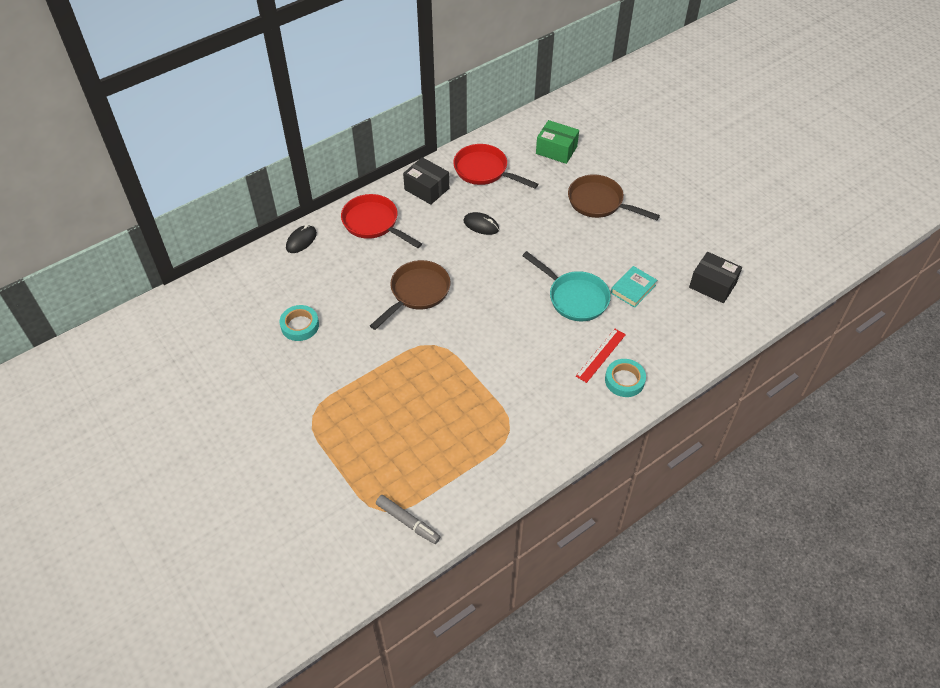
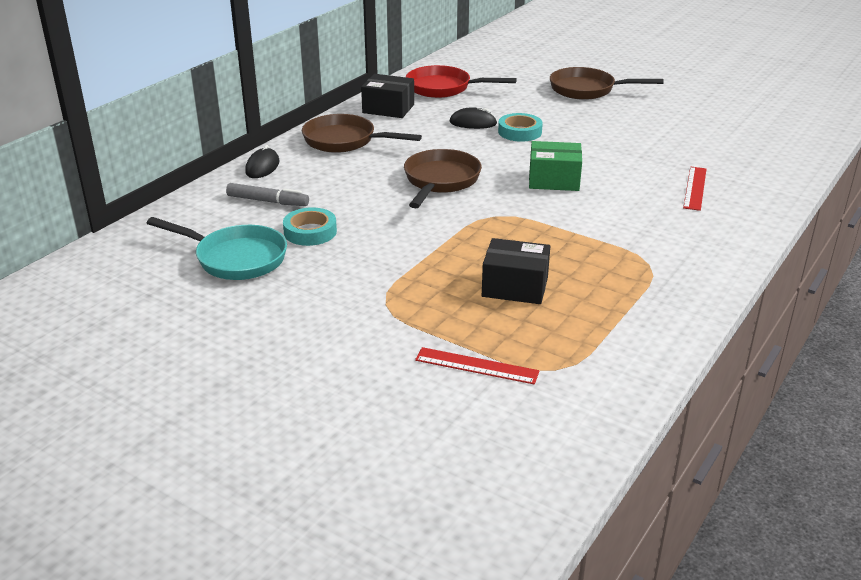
camera: 20 degrees left, 20 degrees down
red pan [341,194,422,248] -> brown pan [302,114,422,153]
grey marker [376,495,440,544] -> grey marker moved to [226,183,309,206]
turquoise pan [522,251,611,321] -> turquoise pan moved to [147,217,287,280]
green box [536,120,579,164] -> green box moved to [529,141,582,191]
turquoise tape [605,359,646,397] -> turquoise tape moved to [498,113,543,142]
turquoise book [611,266,657,308] -> none
black box [689,252,742,303] -> black box moved to [482,238,550,304]
none -> red ruler [415,347,540,385]

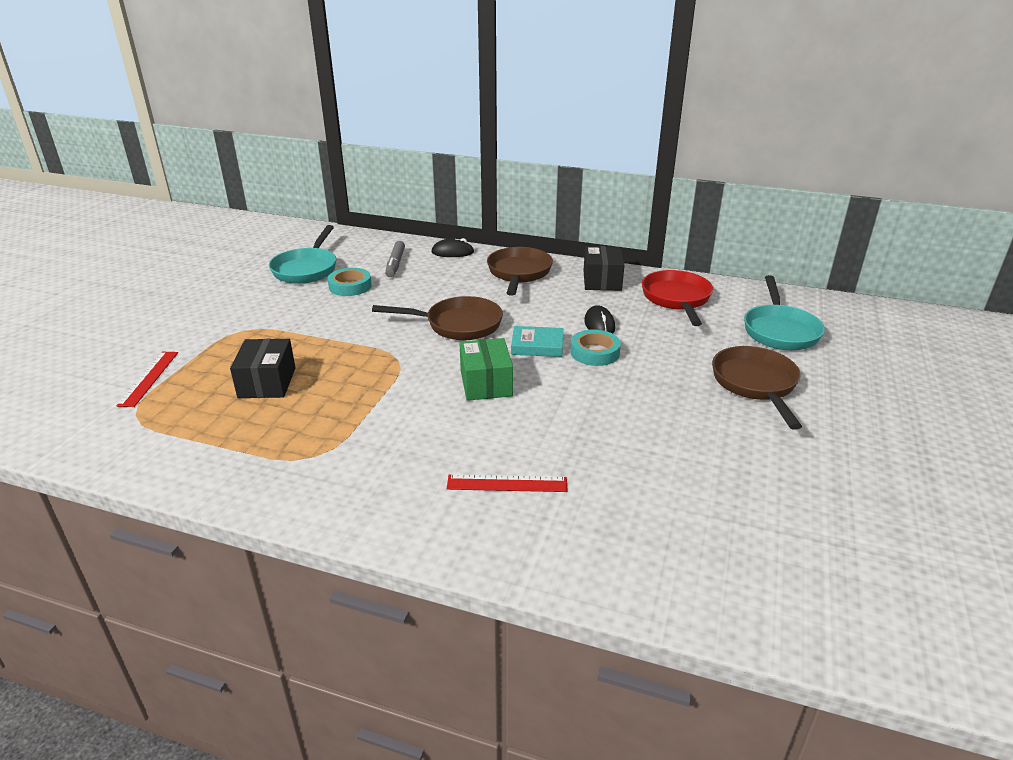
camera: 75 degrees right, 0 degrees up
none -> turquoise book [511,326,563,357]
none -> turquoise pan [744,275,825,350]

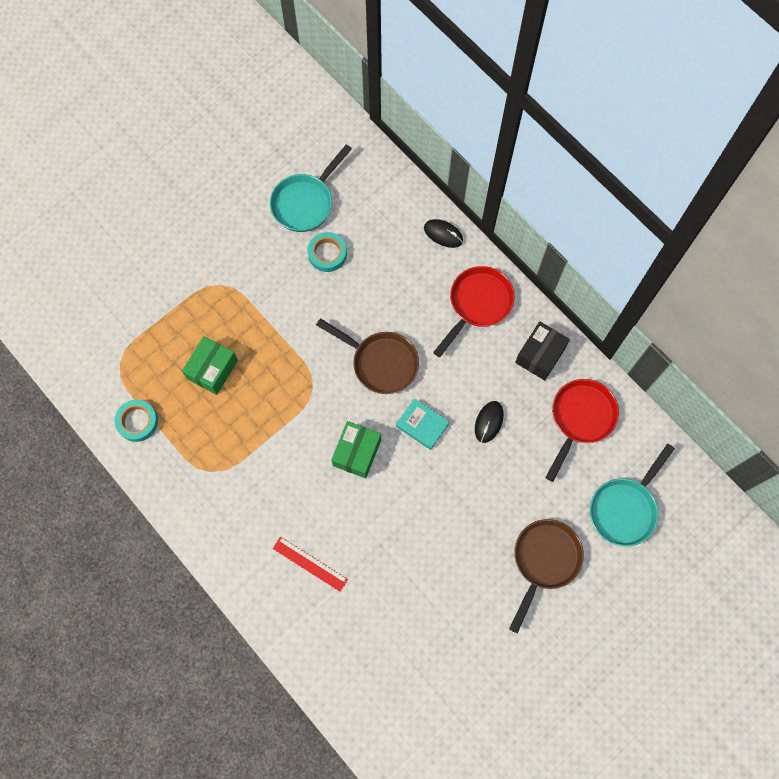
camera: 30 degrees right, 40 degrees up
red ruler [116,352,178,407] -> none
black box [230,339,295,398] -> green box [182,336,238,395]
grey marker [385,241,405,277] -> none
brown pan [487,247,553,296] -> red pan [433,266,515,357]
turquoise tape [570,330,621,366] -> turquoise tape moved to [115,399,158,442]

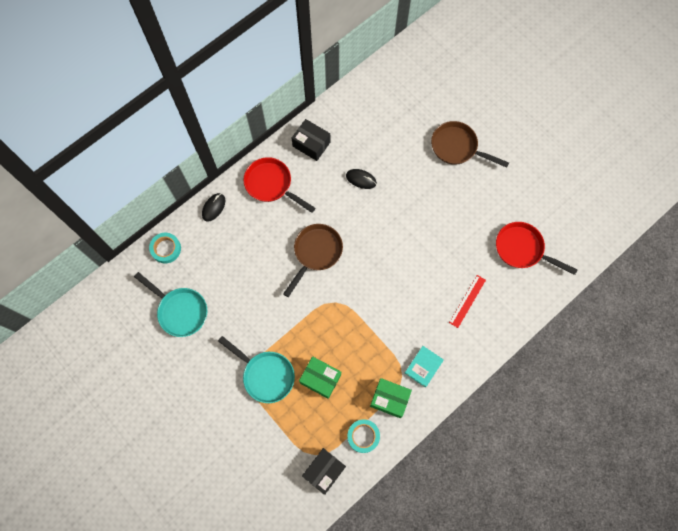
camera: 90 degrees left, 0 degrees up
turquoise tape [308,232,347,272] -> turquoise tape moved to [149,233,181,263]
green box [331,421,381,478] -> green box moved to [370,378,412,418]
turquoise book [396,399,449,450] -> turquoise book moved to [405,346,444,387]
red pan [545,379,619,482] -> red pan moved to [496,222,578,275]
turquoise pan [590,444,675,547] -> turquoise pan moved to [218,336,295,403]
none -> black box [302,448,346,495]

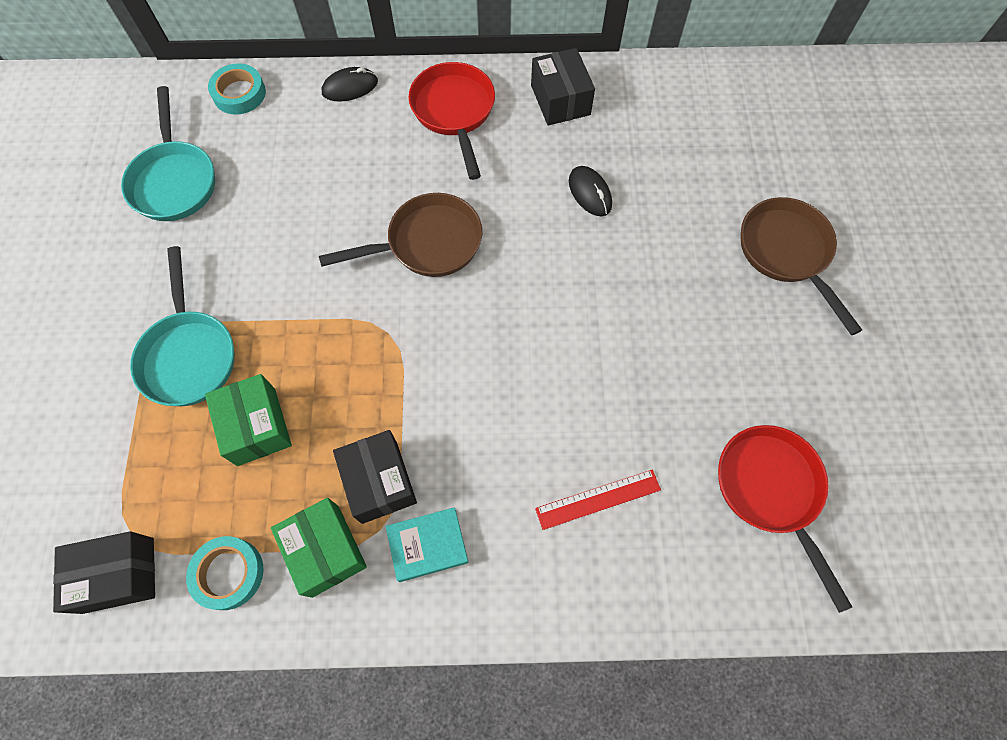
camera: 40 degrees right, 5 degrees down
none -> black box [333,430,417,524]

